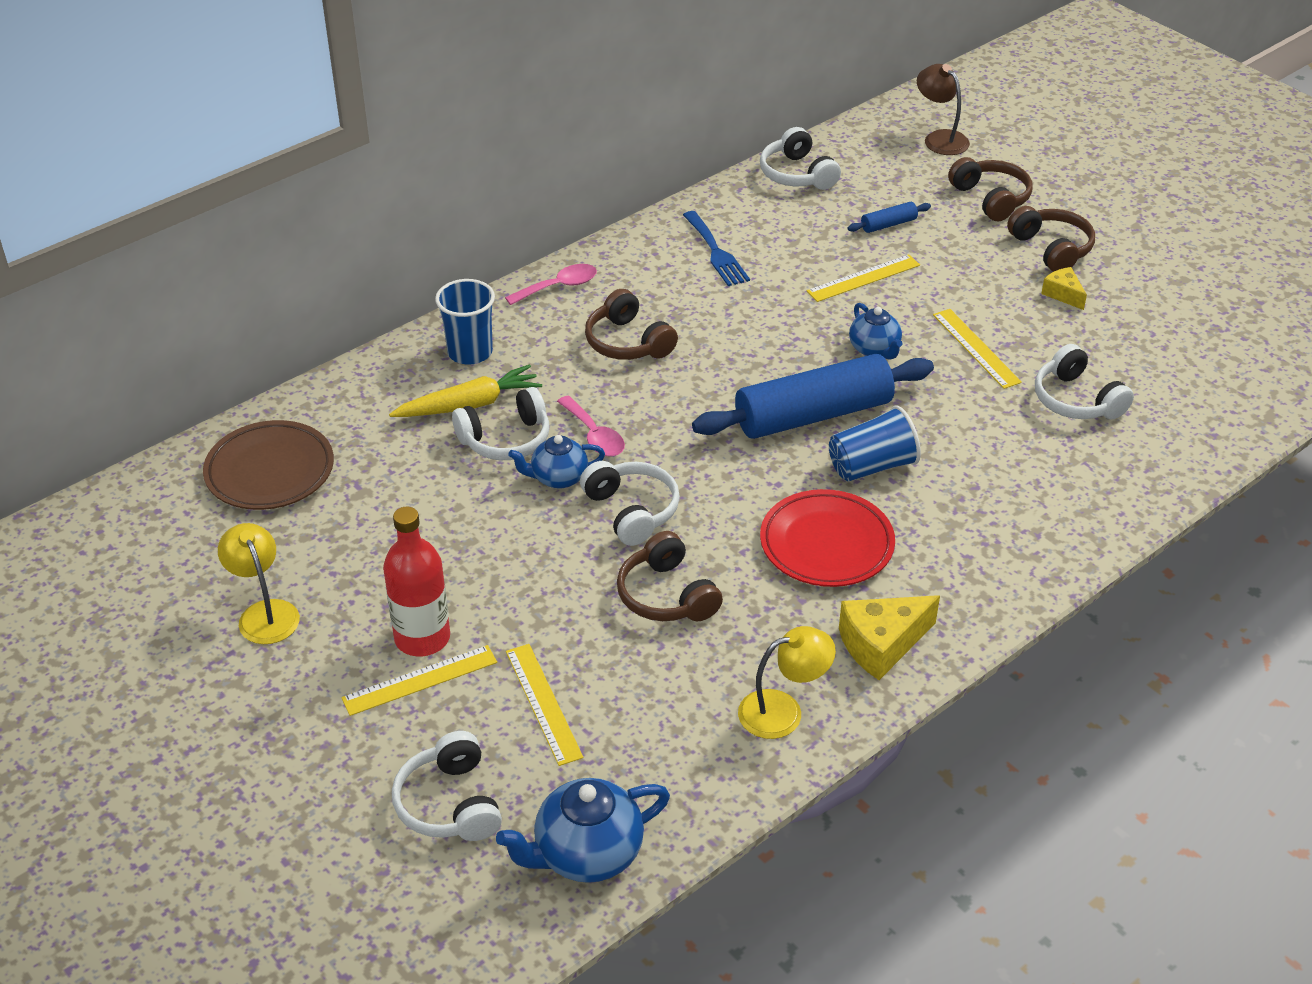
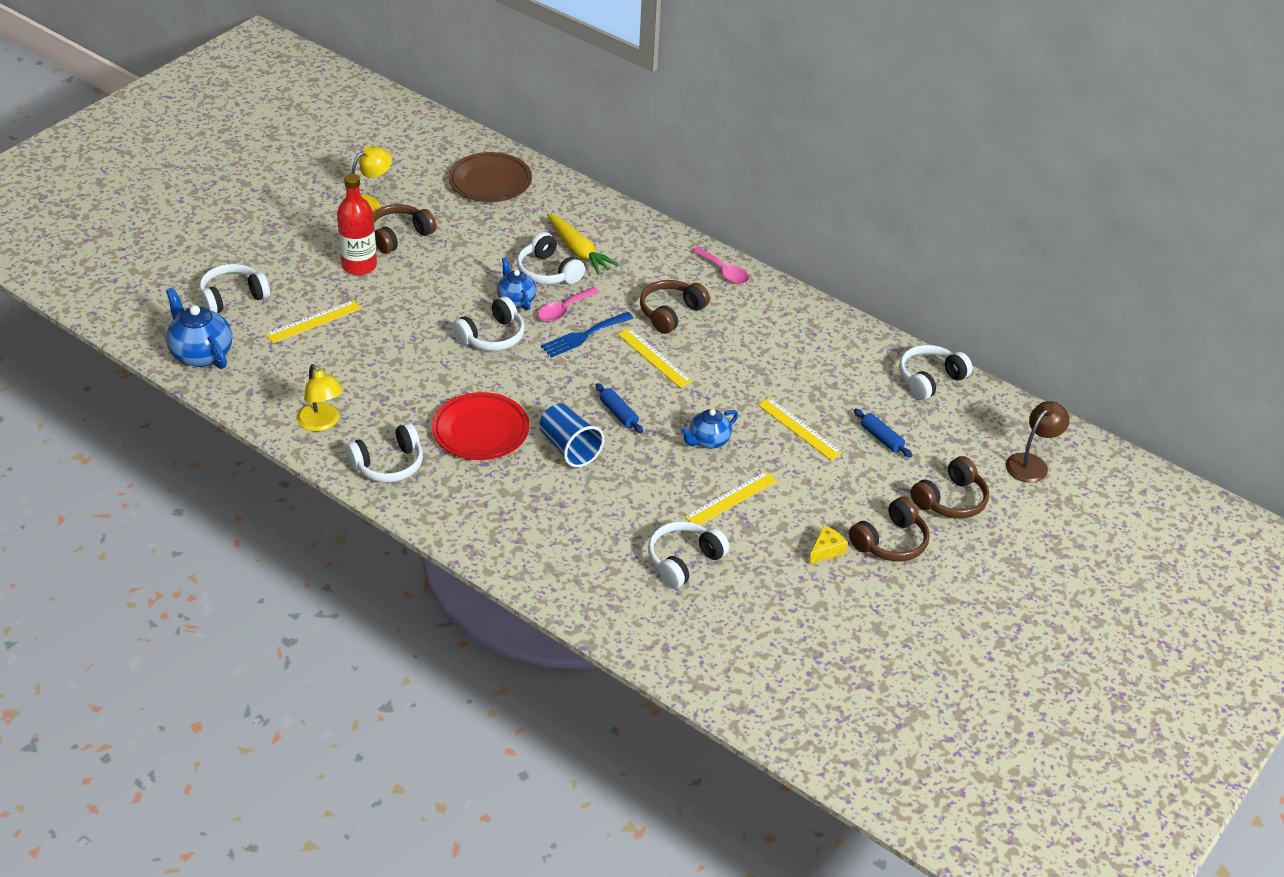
camera: 75 degrees right, 0 degrees up
yellow ruler [341,645,497,716] -> yellow ruler moved to [618,328,692,388]
blue cup [435,279,495,365] -> none
brown headphones [617,531,723,621] -> brown headphones moved to [373,204,437,254]
blue fork [683,211,750,286] -> blue fork moved to [541,312,634,358]
blue rolling pin [692,354,934,439] -> blue rolling pin [595,383,643,433], size x0.41
yellow cheese [839,595,940,680] -> white headphones [346,423,423,483]

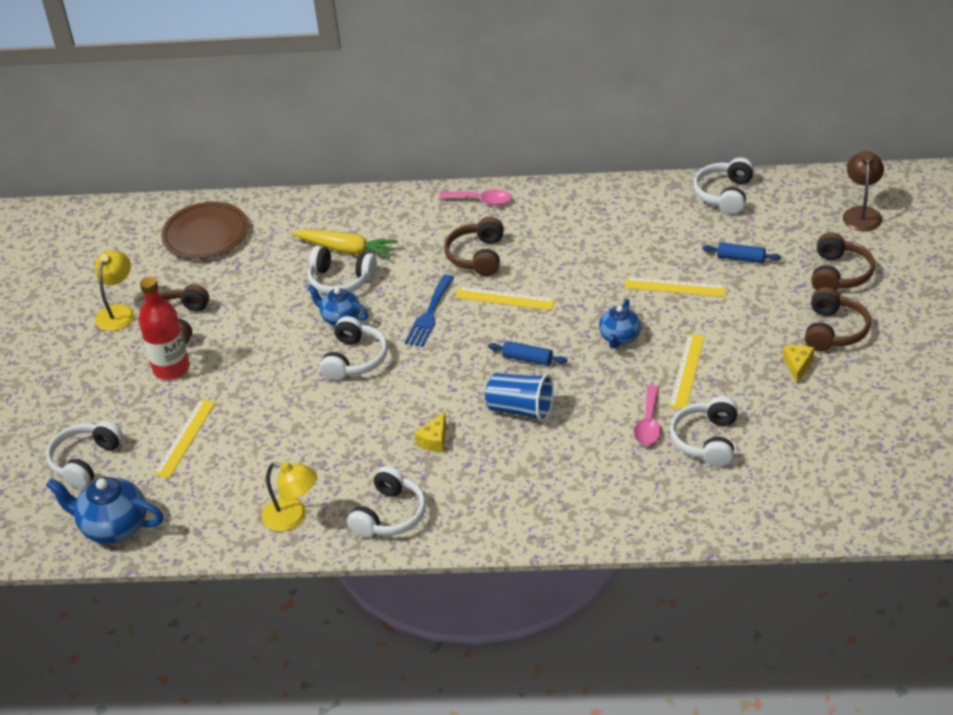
camera: 30 degrees left, 0 degrees up
red plate [432,392,530,460] -> yellow cheese [414,412,446,452]
pink spoon [538,287,599,322] -> pink spoon moved to [634,385,661,445]

